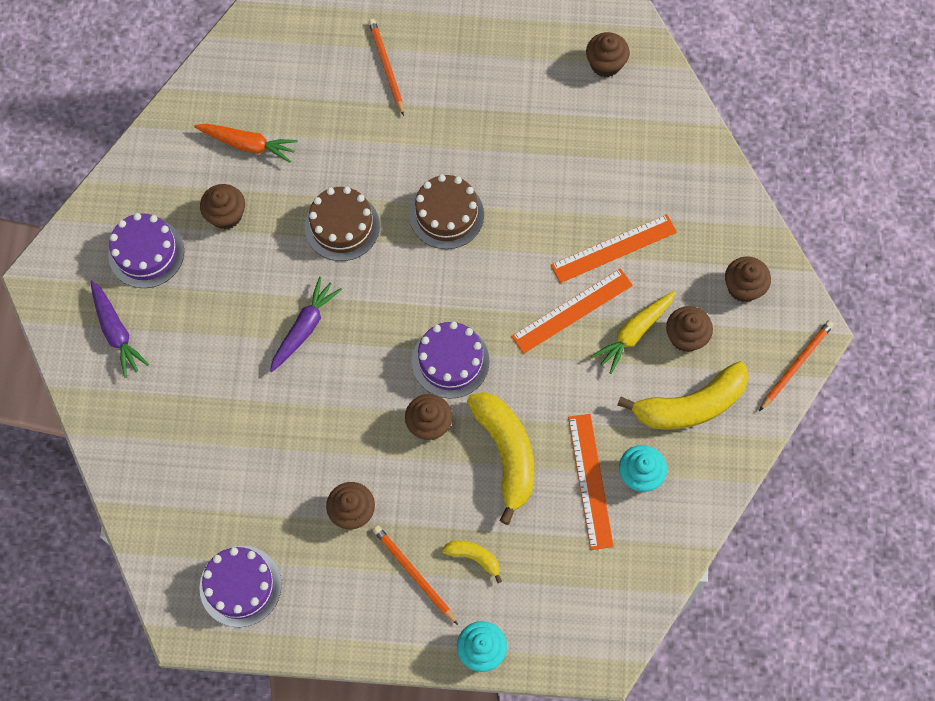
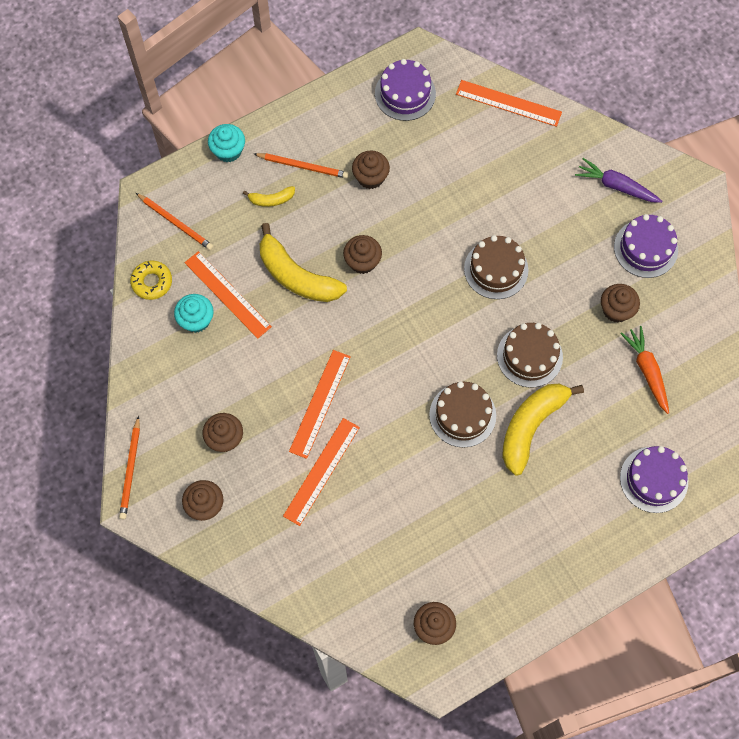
camera: 145 degrees right, 0 degrees up
orange carrot [194,124,298,163] -> orange carrot turned 90 degrees clockwise [620,326,669,414]
purple carrot [270,277,342,372] -> brown cake [464,235,528,299]
orange pencil [368,19,404,116] -> orange pencil moved to [136,193,213,250]
purple cake [412,321,490,399] -> purple cake moved to [620,446,688,513]
yellow carrot [591,291,676,374] -> none
yellow banana [617,361,749,430] -> yellow banana moved to [502,384,584,476]
none -> yellow donut [130,260,172,300]
none -> orange ruler [456,80,562,127]

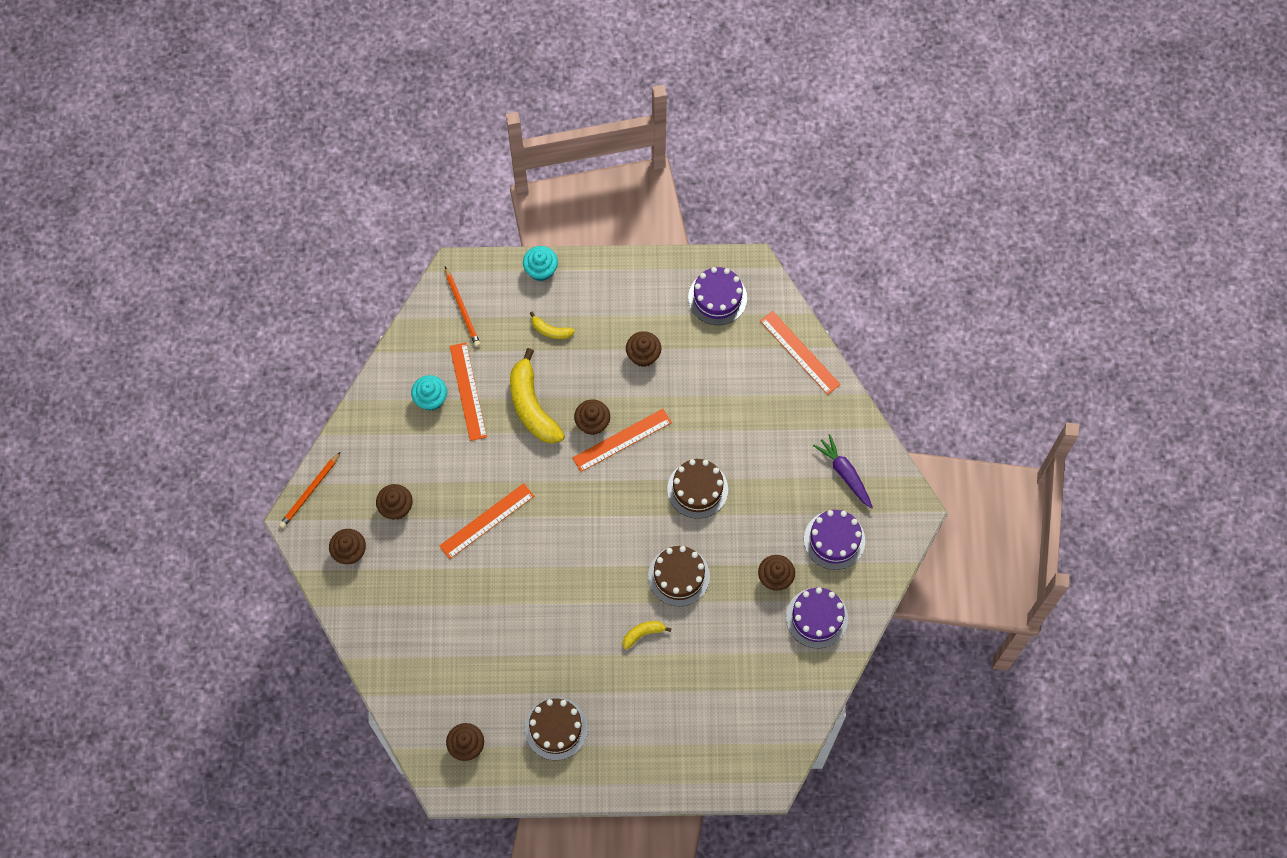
camera: 30 degrees right, 0 degrees up
yellow donut [130,260,172,300] -> none
orange pencil [254,153,349,179] -> none
orange ruler [283,418,360,526] -> orange ruler moved to [573,409,672,472]
brown cake [429,381,496,448] -> brown cake moved to [524,697,588,760]
yellow banana [502,384,584,476] -> yellow banana [623,621,671,650], size x0.48
orange carrot [620,326,669,414] -> none
purple cake [620,446,688,513] -> purple cake moved to [786,587,848,648]

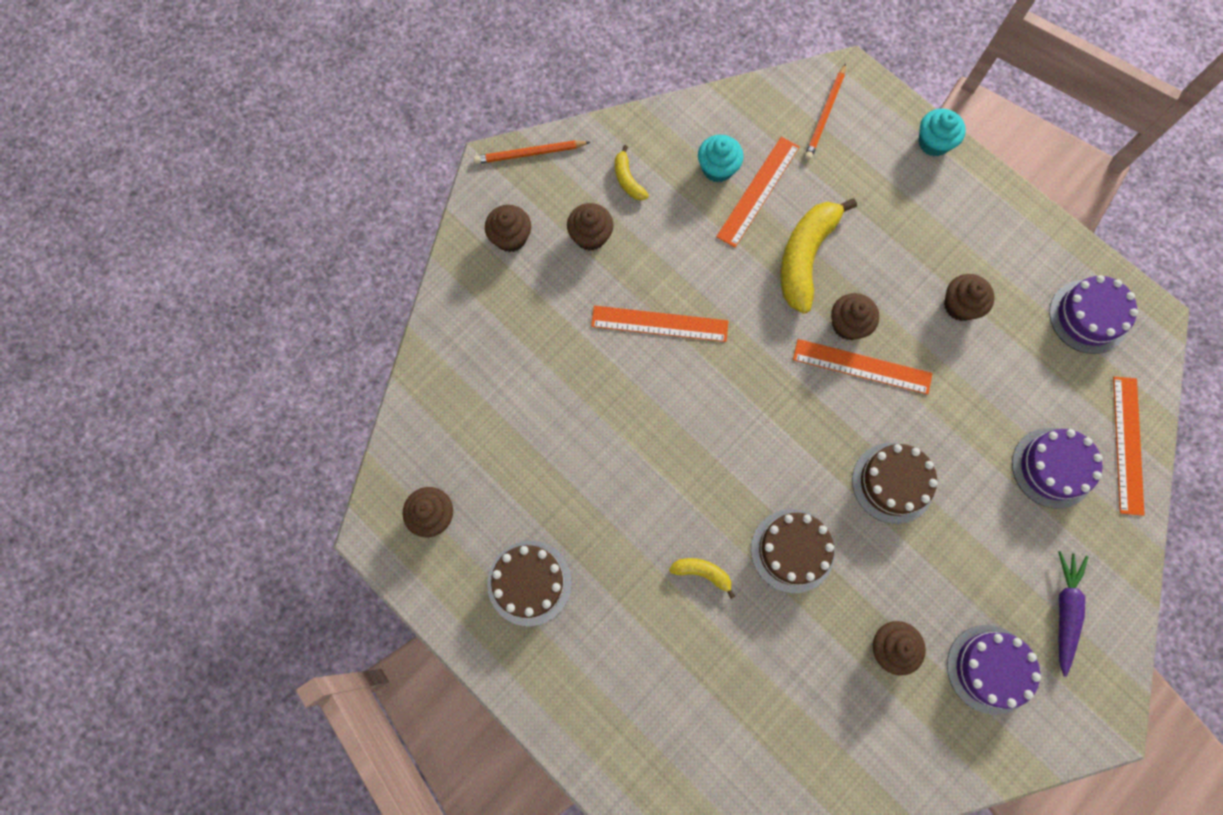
camera: 45 degrees right, 5 degrees up
yellow banana [530,312,575,339] -> yellow banana moved to [615,145,649,200]
purple cake [786,587,848,648] -> purple cake moved to [1012,428,1103,509]

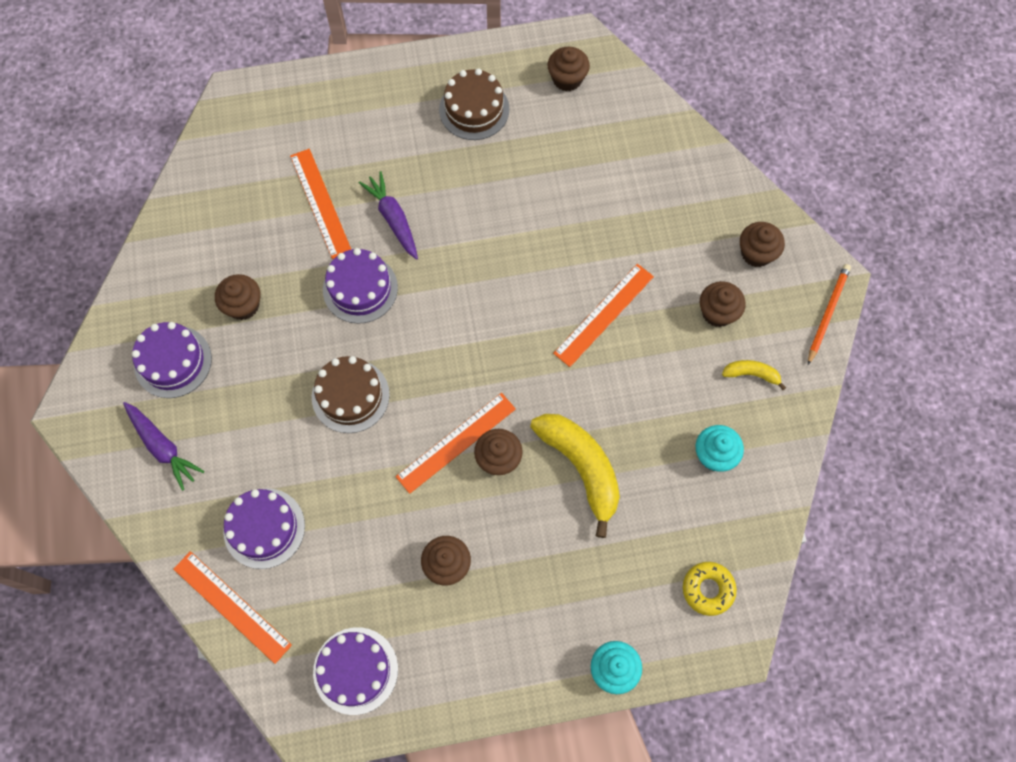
camera: 125 degrees right, 5 degrees down
yellow banana [669,558,735,599] -> purple carrot [359,171,418,260]
orange ruler [716,137,800,248] -> orange ruler moved to [290,149,351,259]
brown cake [751,509,835,593] -> purple cake [323,248,398,324]
orange pencil [805,63,846,160] -> yellow donut [683,562,737,616]

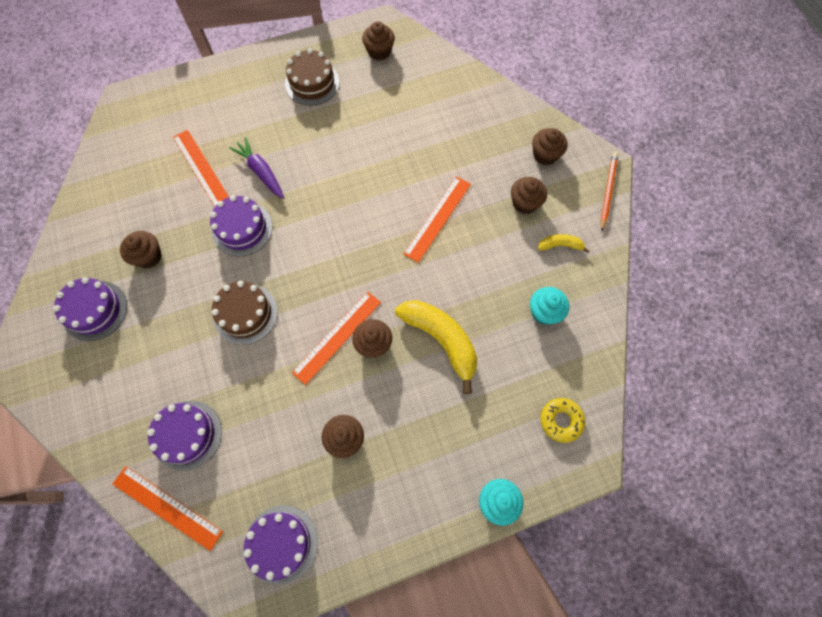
camera: 10 degrees left, 0 degrees up
purple carrot [123,402,204,491] -> none

